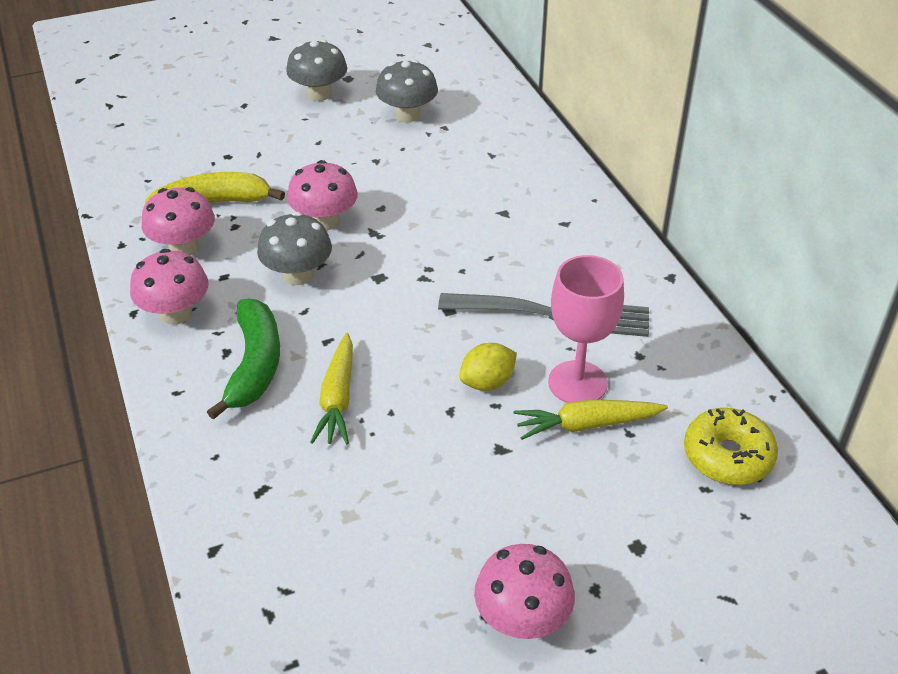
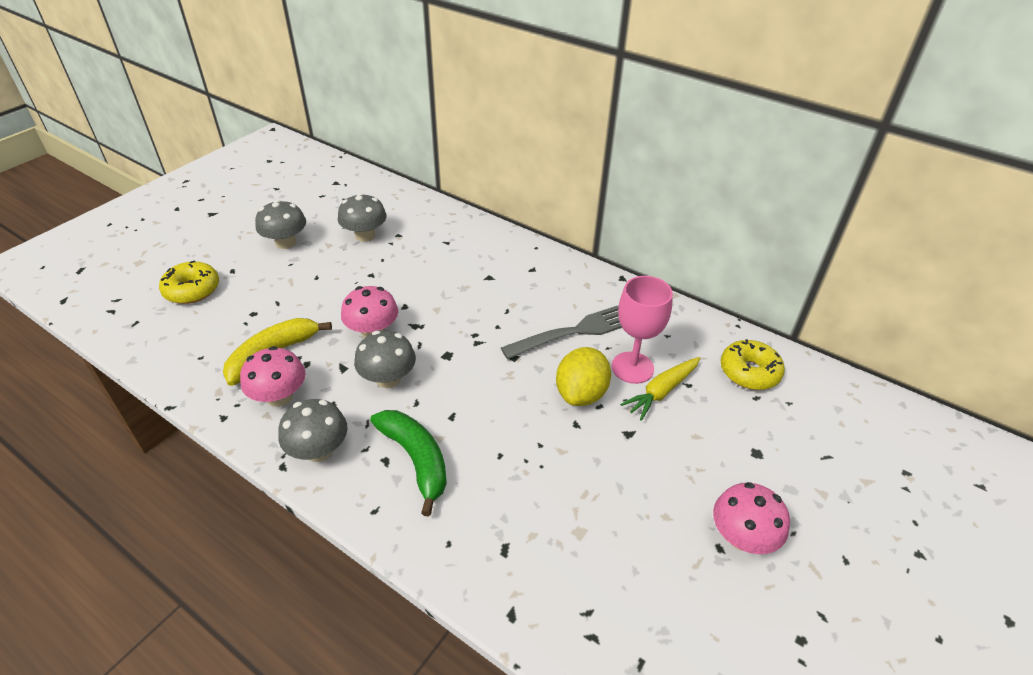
camera: 35 degrees left, 0 degrees up
pink mushroom [130,249,209,325] -> grey mushroom [278,399,348,462]
yellow carrot [310,333,353,444] -> none
yellow lemon [459,343,517,391] -> yellow lemon [556,347,611,406], size x1.53
none -> yellow donut [159,260,219,304]

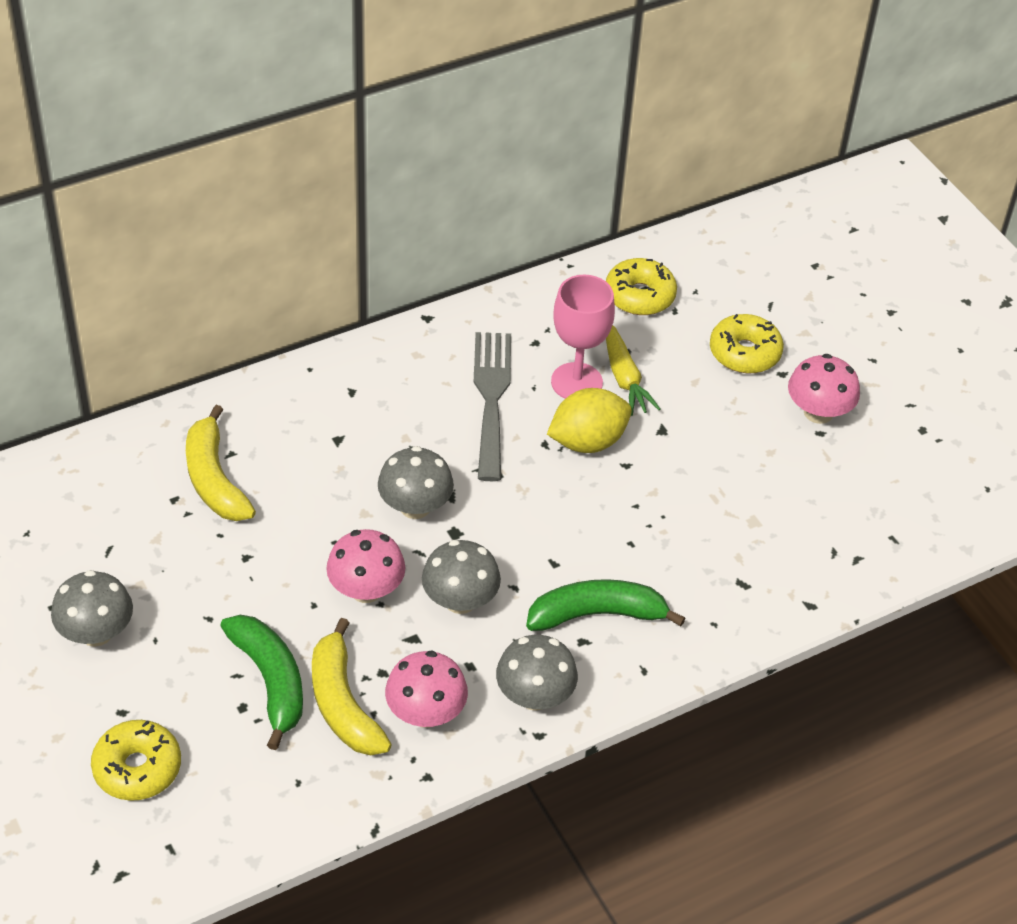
camera: 65 degrees left, 5 degrees up
grey mushroom [338,193,387,242] -> grey mushroom moved to [378,446,454,519]
yellow lemon [556,347,611,406] -> yellow lemon turned 75 degrees counterclockwise [547,388,632,453]
none -> yellow banana [186,405,256,521]
none -> green banana [221,615,303,750]
none -> yellow donut [710,314,784,373]

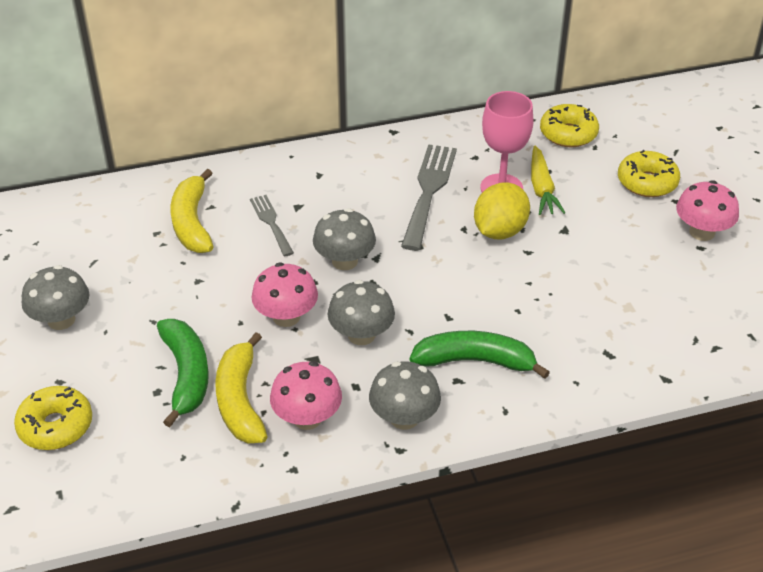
camera: 15 degrees right, 5 degrees down
yellow lemon [547,388,632,453] -> yellow lemon turned 45 degrees counterclockwise [474,182,530,239]
none -> grey fork [250,195,294,256]

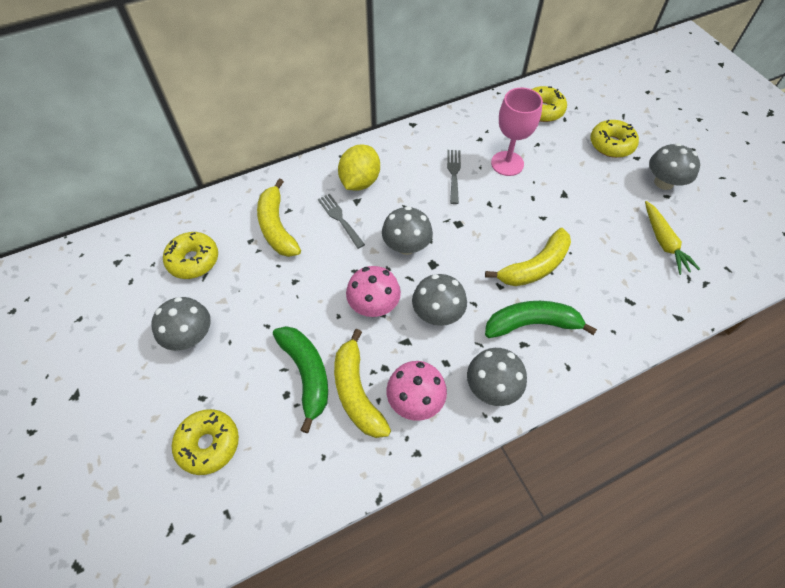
camera: 10 degrees left, 15 degrees up
grey fork [401,144,457,251] -> grey fork [447,150,461,204], size x0.57
yellow lemon [474,182,530,239] -> yellow lemon moved to [338,144,380,190]
yellow carrot [531,146,566,215] -> yellow carrot moved to [645,201,700,275]
pink mushroom [676,180,739,241] -> grey mushroom [649,143,700,190]
none -> yellow donut [163,232,218,279]
none -> yellow banana [485,228,571,286]

